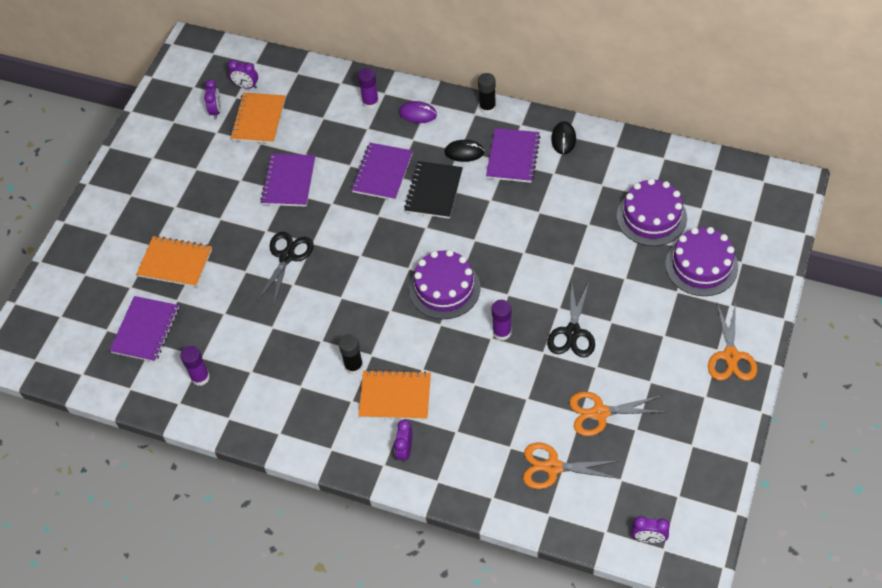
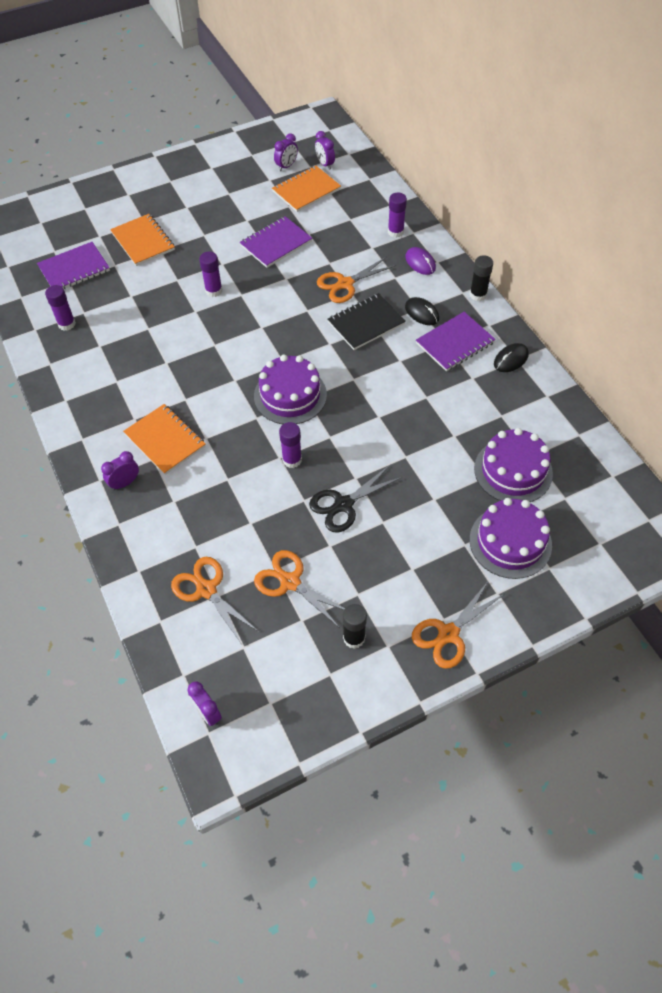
camera: 40 degrees right, 0 degrees up
black scissors [257,232,314,304] -> purple glue stick [199,252,222,297]
black glue stick [339,334,363,375] -> black glue stick moved to [343,604,367,649]
purple notebook [351,143,413,200] -> orange scissors [317,257,396,303]

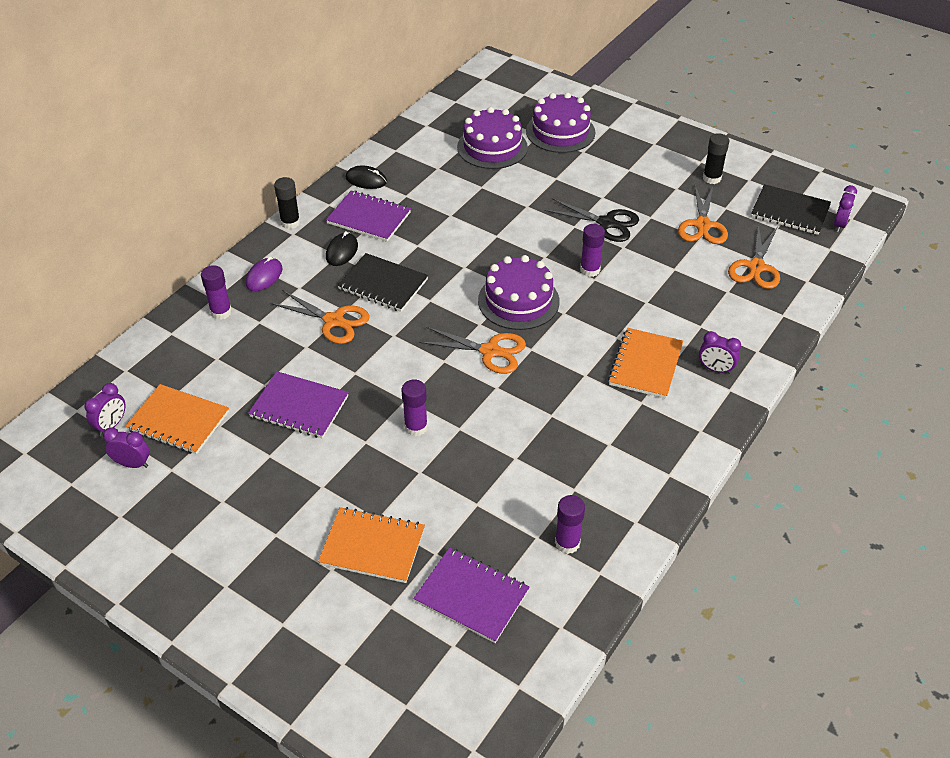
camera: 120 degrees left, 10 degrees down
orange notebook [110,214,175,266] -> orange notebook turned 75 degrees clockwise [318,507,425,583]
orange scissors [412,583,504,669] -> orange scissors moved to [419,327,526,374]
none -> black notebook [751,184,831,235]

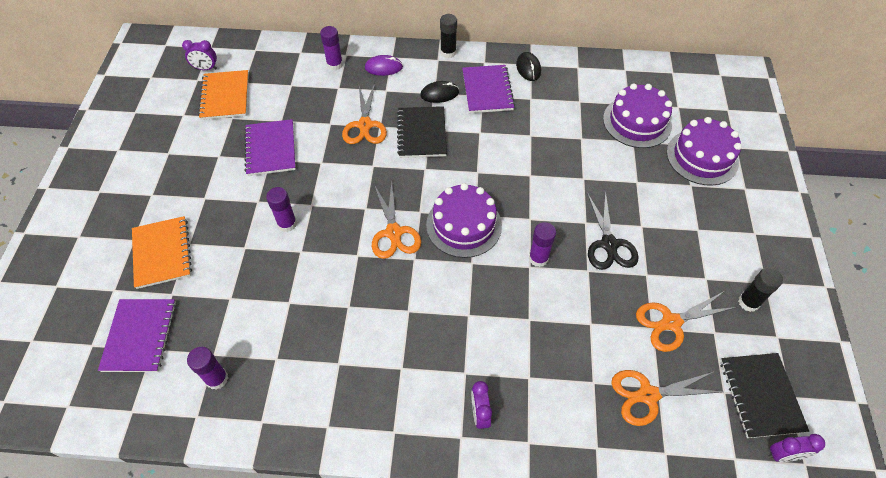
camera: 60 degrees right, 10 degrees up
purple clock [103,427,150,468] -> none
orange notebook [608,328,683,399] -> none

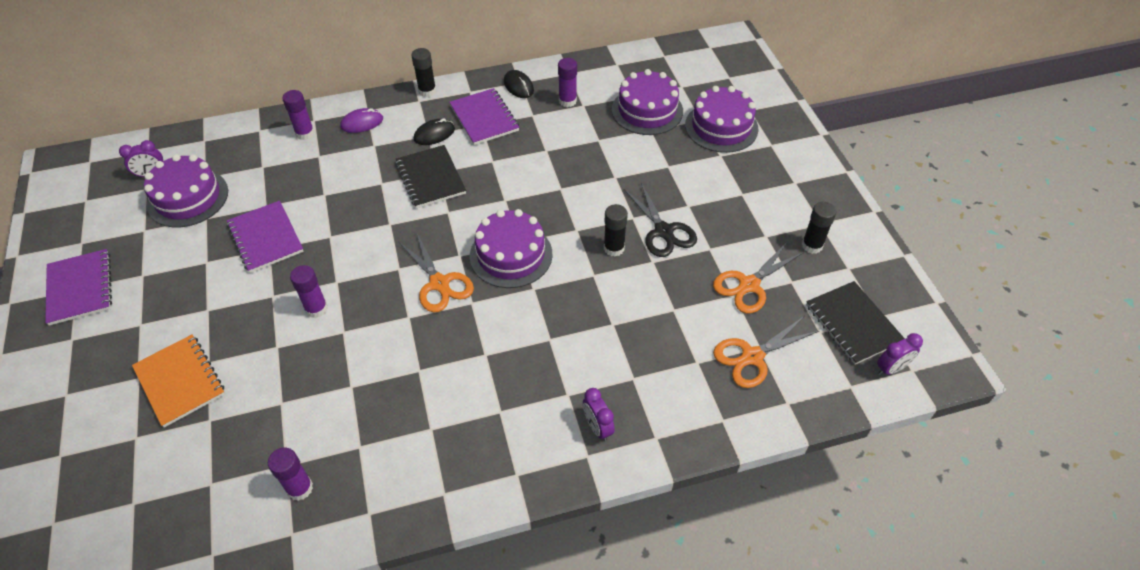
camera: 20 degrees left, 5 degrees down
purple notebook [98,299,176,372] -> purple notebook moved to [45,249,112,326]
orange notebook [198,70,249,120] -> purple cake [144,154,228,227]
orange scissors [342,83,387,144] -> none
purple glue stick [529,222,556,267] -> purple glue stick moved to [558,58,577,107]
none -> black glue stick [604,204,628,257]

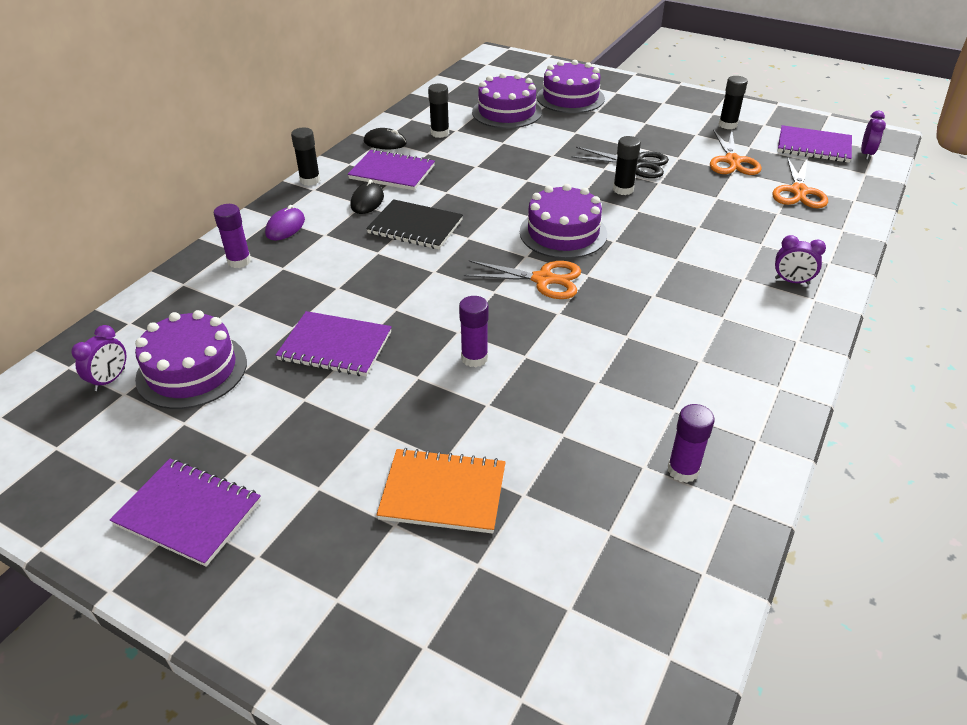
camera: 45 degrees left, 10 degrees down
purple glue stick [558,58,577,107] -> black glue stick [428,84,449,138]
black notebook [806,281,905,365] -> purple notebook [777,125,852,163]

